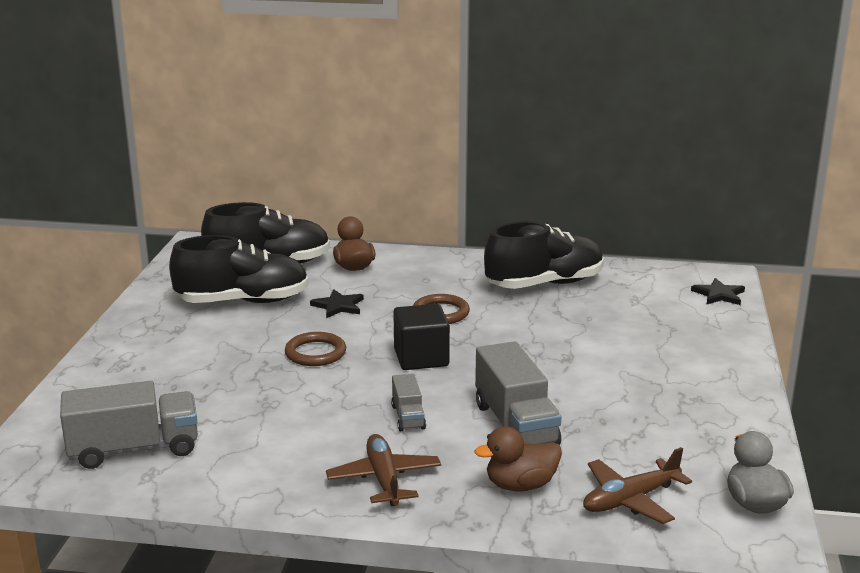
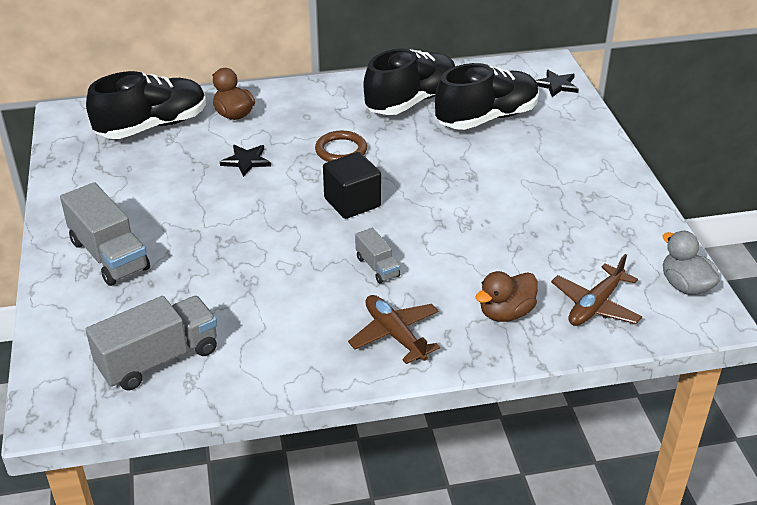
camera: 20 degrees left, 15 degrees up
black shoe [169,235,309,303] -> black shoe moved to [435,63,539,130]
brown ring [285,332,346,366] -> none
grey truck [475,341,561,445] -> grey truck moved to [60,182,150,286]

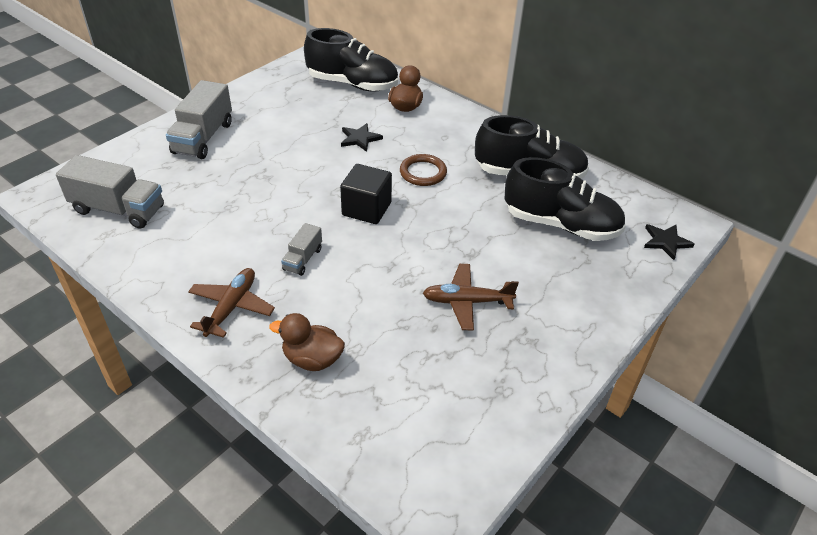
camera: 50 degrees right, 5 degrees up
brown plane [551,254,642,326] -> brown plane moved to [423,264,519,331]
grey duck [663,231,720,295] -> none

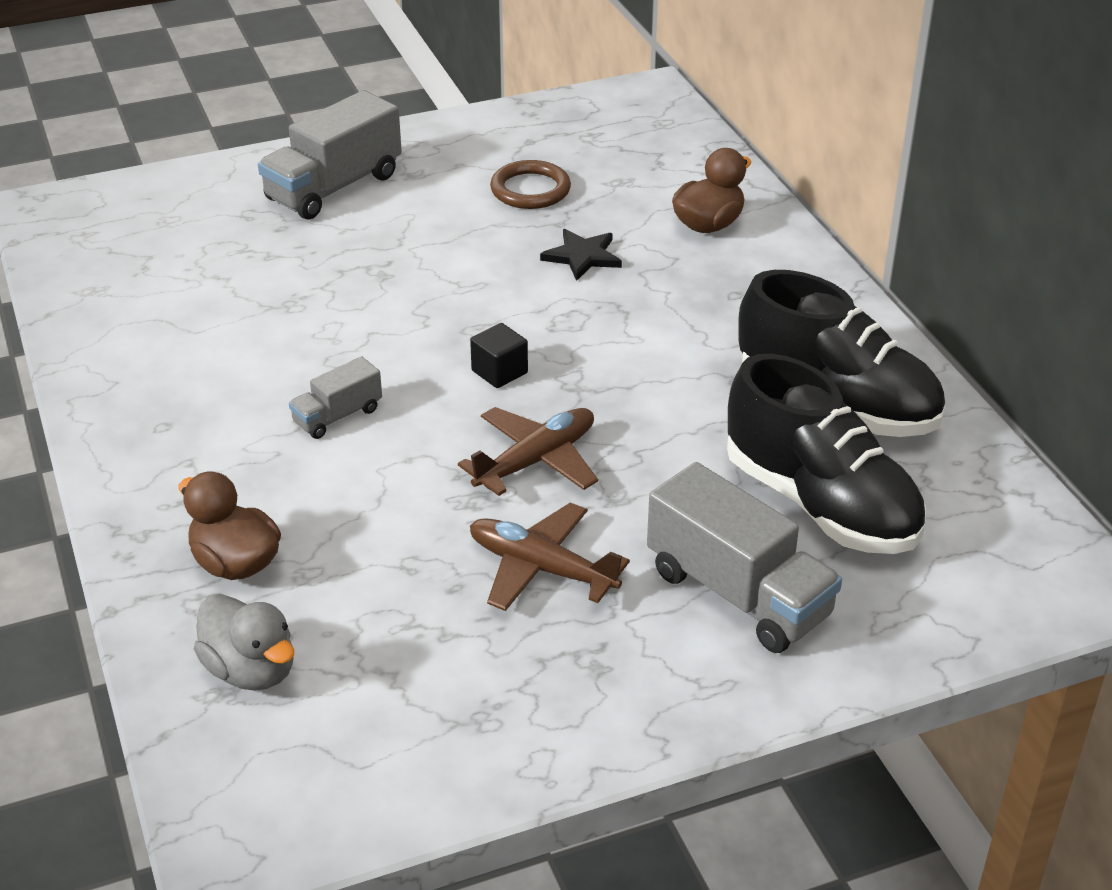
camera: 30 degrees right, 5 degrees down
grey truck [56,155,164,229] -> grey truck moved to [647,462,842,653]
brown plane [188,268,275,338] -> brown plane moved to [458,407,598,496]
black shoe [304,28,398,92] -> none
black cube [340,164,392,224] -> black cube [470,323,528,388], size x0.58
brown ring [400,154,447,186] -> brown ring moved to [490,160,571,209]
black star [644,224,695,260] -> none
none -> grey duck [194,594,294,691]

